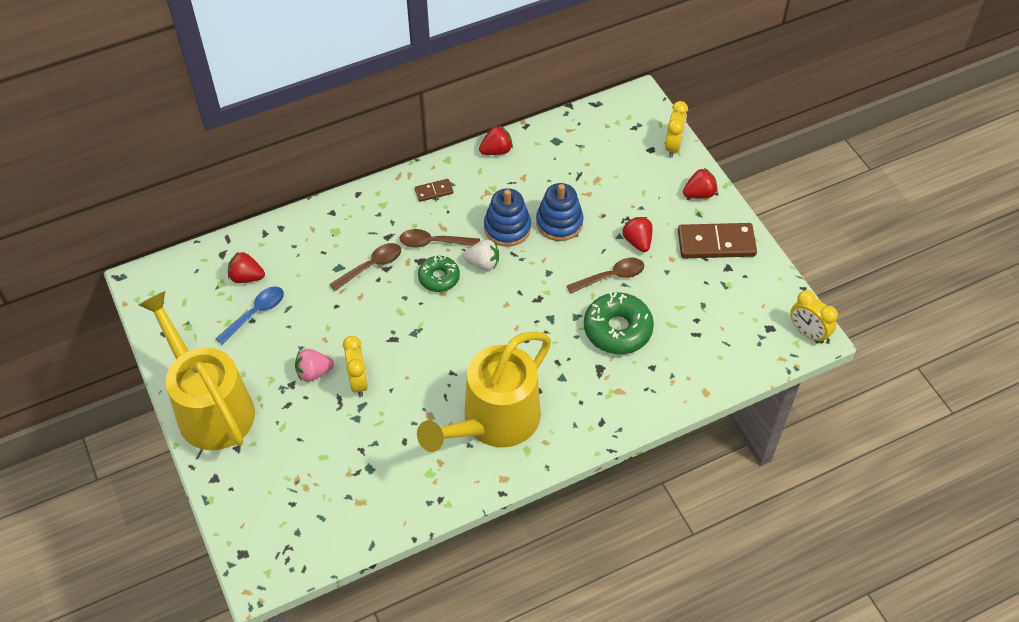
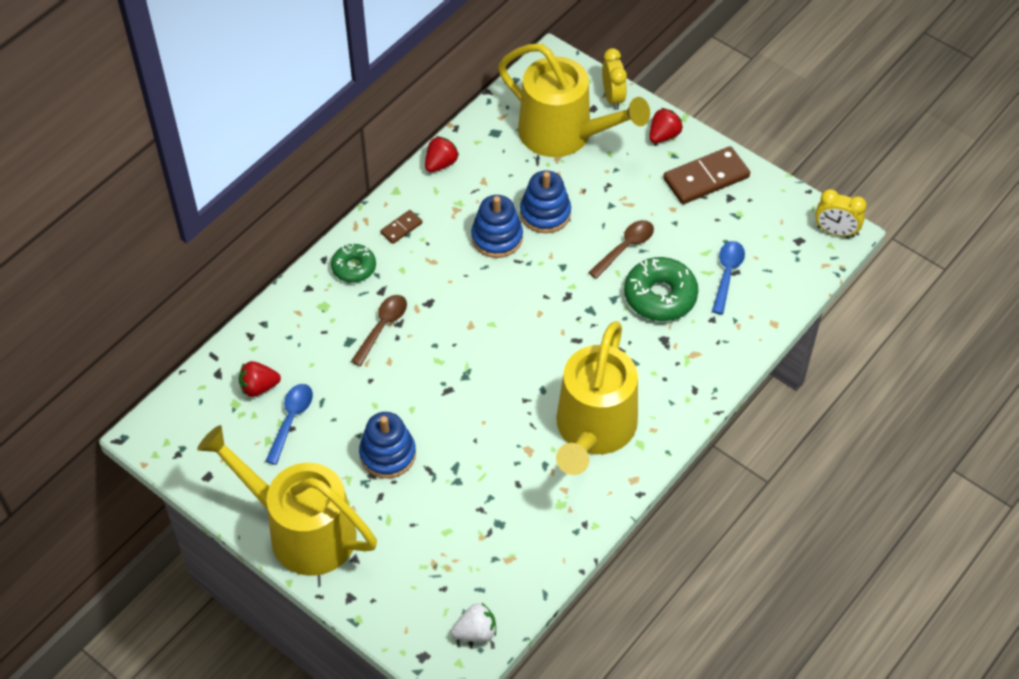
camera: 25 degrees left, 0 degrees up
pink strawberry [295,349,334,382] -> blue stacking toy [359,412,416,478]
yellow clock [343,336,368,397] -> none
brown spoon [400,229,480,248] -> none
green donut [418,256,460,292] -> green donut moved to [331,243,376,283]
white strawberry [463,239,499,271] -> white strawberry moved to [451,603,496,642]
red strawberry [622,217,653,252] -> none
none -> yellow watering can [498,44,650,157]
none -> blue spoon [712,241,745,314]

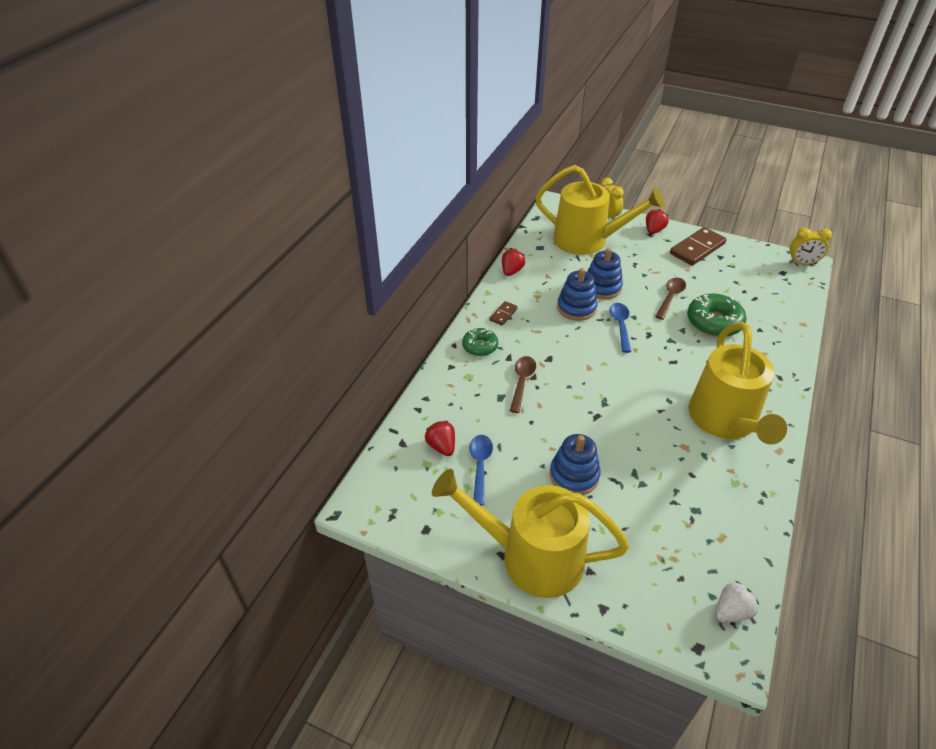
camera: 15 degrees left, 10 degrees down
red strawberry [239,361,281,397] -> red strawberry turned 90 degrees clockwise [425,421,455,456]
blue spoon [712,241,745,314] -> blue spoon moved to [610,303,631,353]

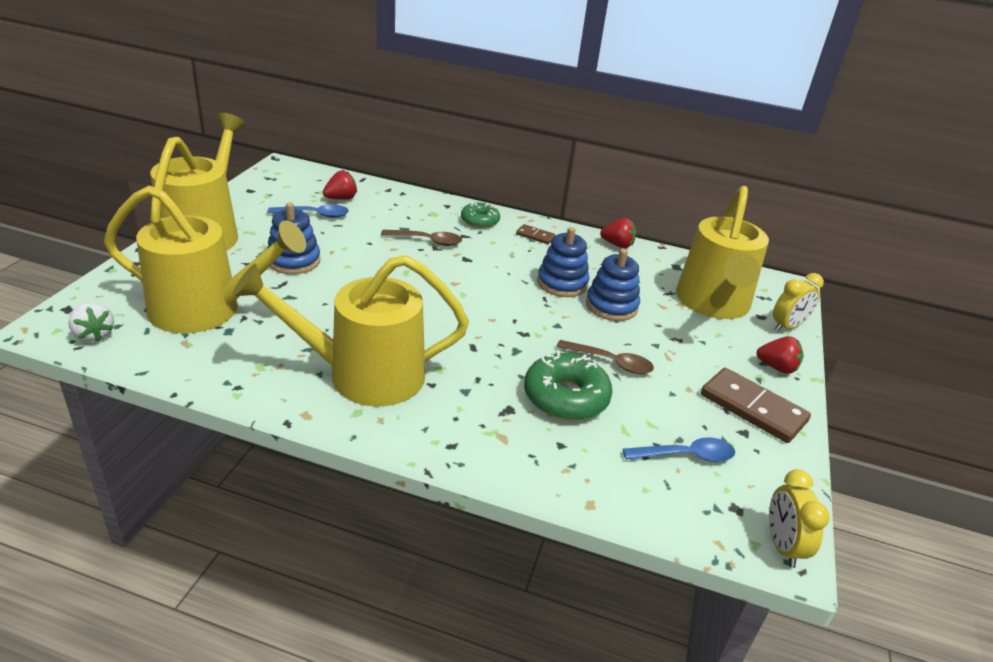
camera: 80 degrees right, 10 degrees down
blue spoon [610,303,631,353] -> blue spoon moved to [623,437,735,462]
none -> yellow watering can [104,186,306,333]

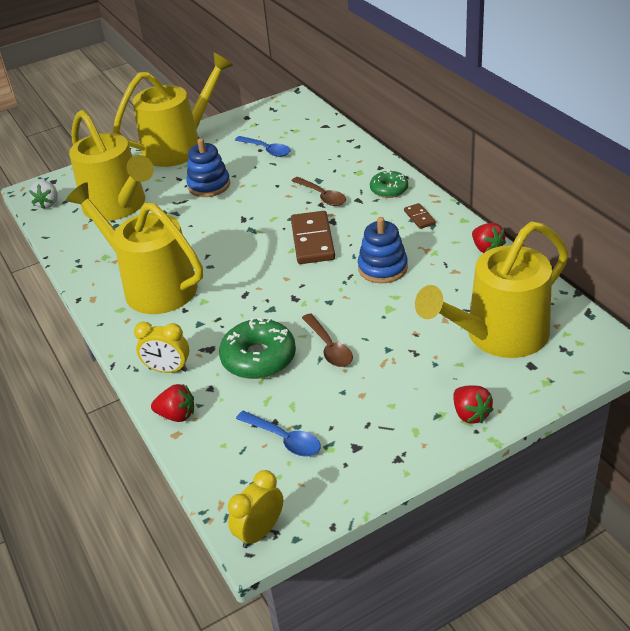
camera: 50 degrees right, 5 degrees up
red strawberry [323,171,357,200] -> red strawberry moved to [151,384,194,422]
blue stacking toy [586,249,640,321] -> none
brown domino [701,368,811,443] -> brown domino moved to [291,211,335,264]
yellow clock [773,273,824,332] -> yellow clock moved to [134,322,189,373]

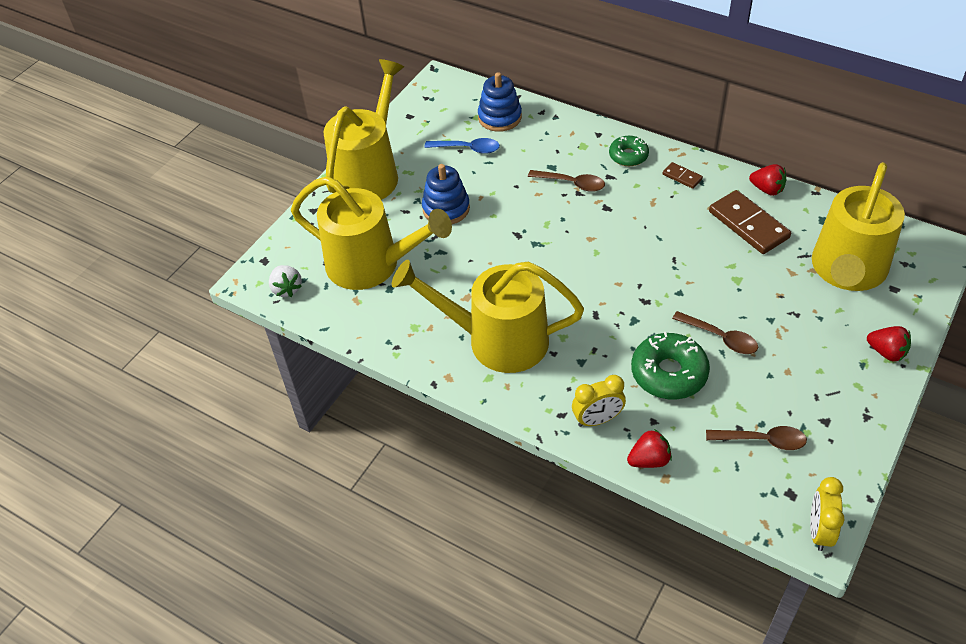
camera: 30 degrees left, 10 degrees up
blue spoon [236,411,321,457] -> brown spoon [706,426,807,450]
brown domino [291,211,335,264] -> brown domino moved to [709,190,791,254]
blue stacking toy [358,217,408,283] -> blue stacking toy moved to [478,72,522,132]

